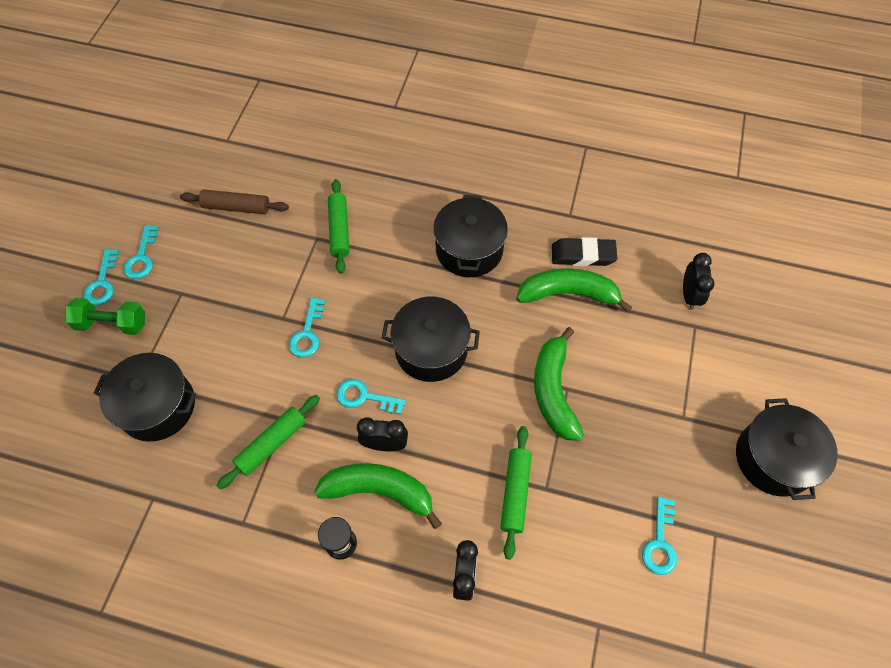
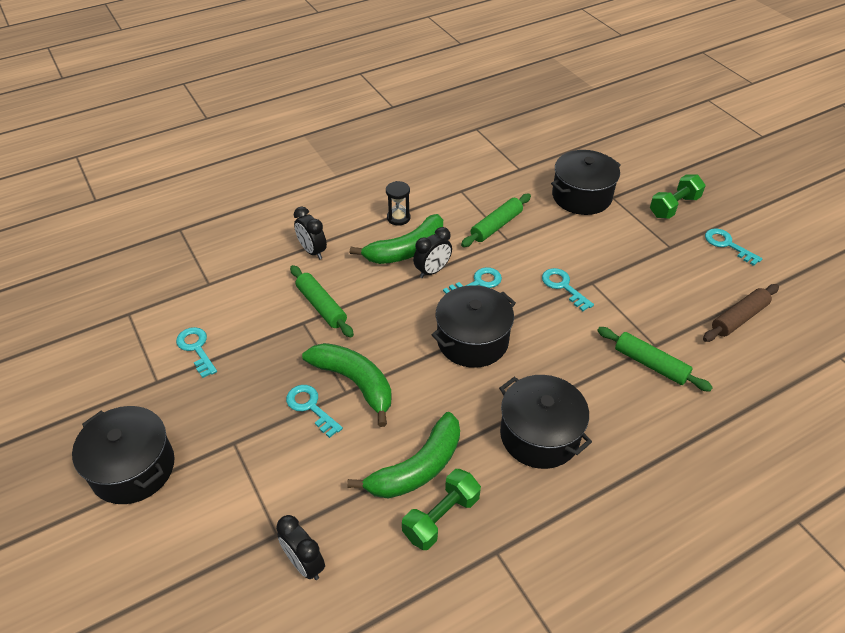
camera: 135 degrees right, 15 degrees down
turquoise key [84,249,119,305] -> turquoise key moved to [286,385,343,438]
green rolling pin [217,395,320,489] -> green rolling pin turned 45 degrees clockwise [461,194,531,247]
black eraser [552,237,617,266] -> green dumbbell [402,469,481,550]

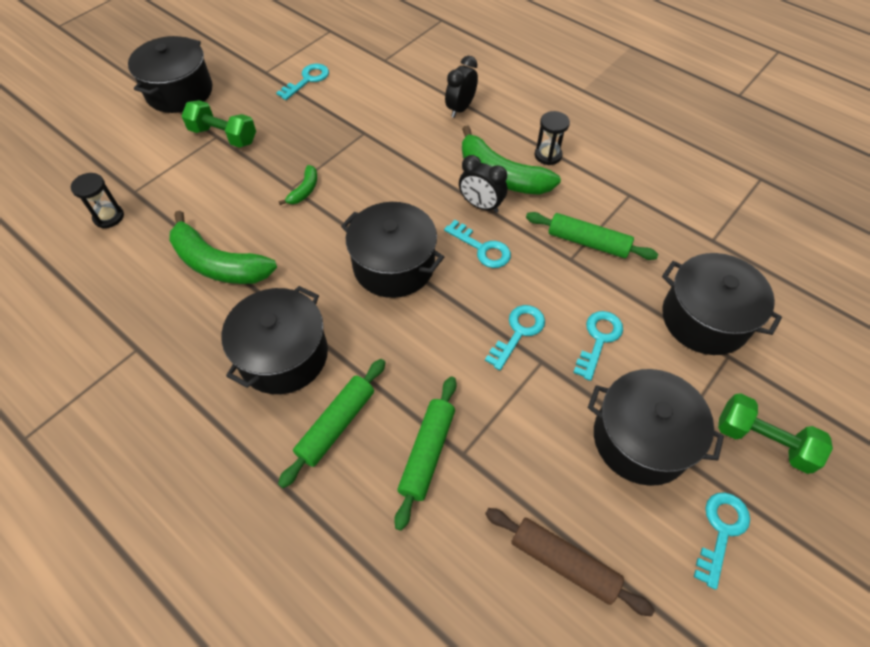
camera: 70 degrees right, 10 degrees up
black clock [276,515,325,580] -> black hourglass [71,173,124,228]
turquoise key [286,385,343,438] -> turquoise key moved to [573,311,623,381]
green rolling pin [290,265,354,337] -> green rolling pin moved to [278,359,385,488]
green banana [302,343,392,427] -> green banana [278,165,317,205], size x0.48
green dumbbell [402,469,481,550] -> green dumbbell moved to [182,100,256,148]
none -> black pot [588,369,724,486]

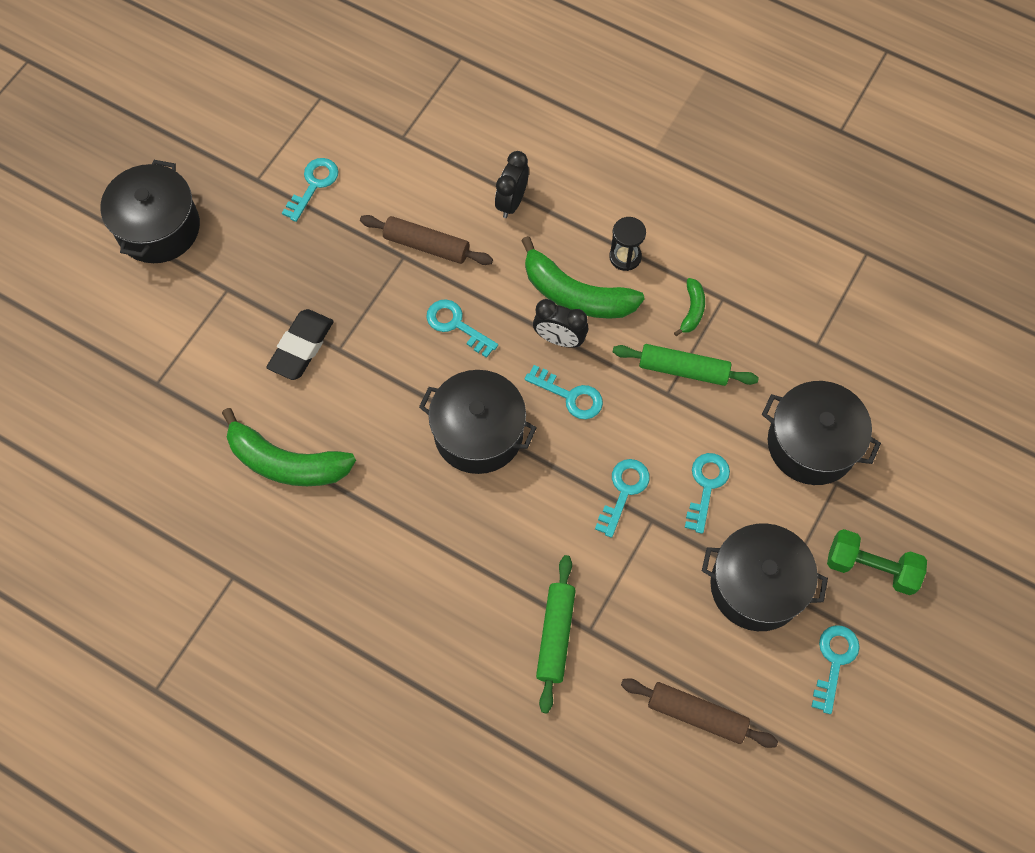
camera: 10 degrees left, 10 degrees up
black hourglass [71,173,124,228] -> none
green dumbbell [182,100,256,148] -> none
black pot [222,286,328,394] -> none
green banana [278,165,317,205] -> green banana moved to [674,278,705,336]
green rolling pin [278,359,385,488] -> none
none -> black eraser [266,309,334,380]
none -> brown rolling pin [360,215,493,265]
none -> turquoise key [426,299,498,358]

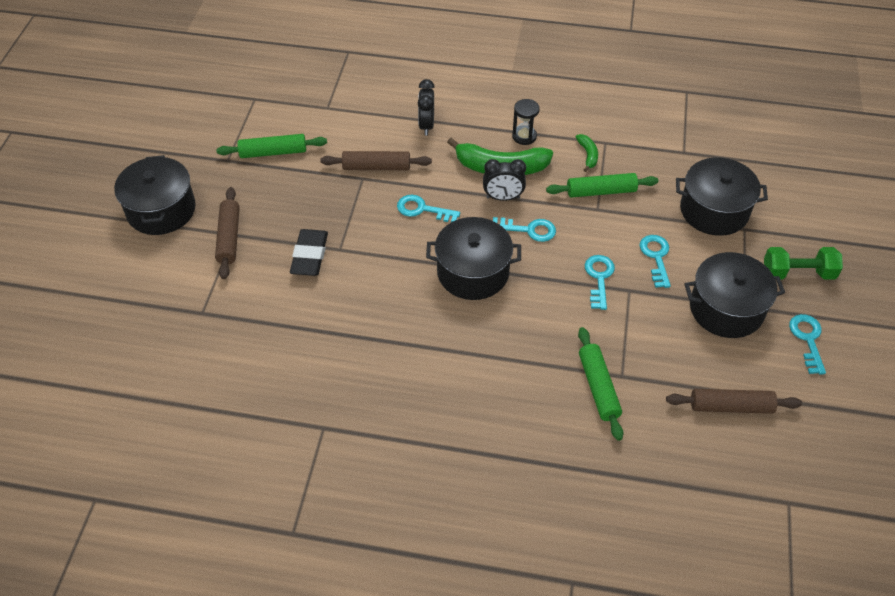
camera: 20 degrees left, 15 degrees down
green banana [222,408,356,486] -> none
turquoise key [282,158,339,222] -> green rolling pin [216,134,327,158]
none -> brown rolling pin [215,187,240,279]

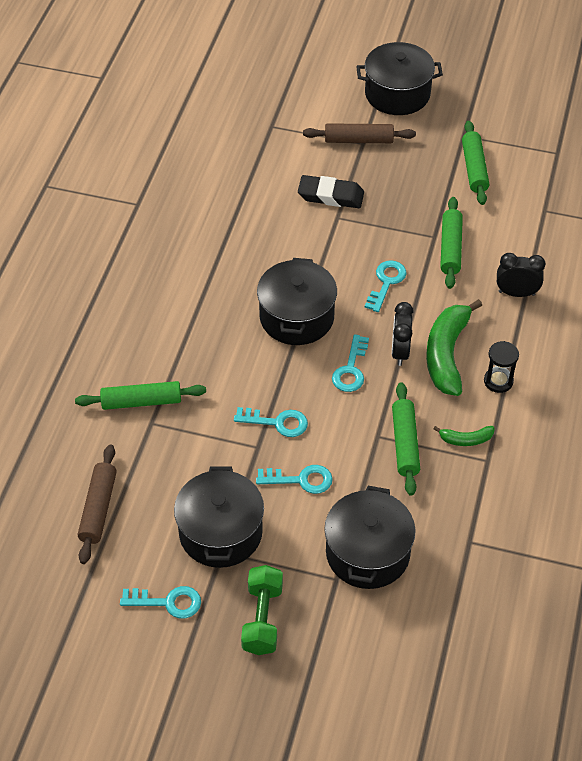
camera: 95 degrees right, 0 degrees up
brown rolling pin [320,151,432,170] -> green rolling pin [440,197,463,289]

